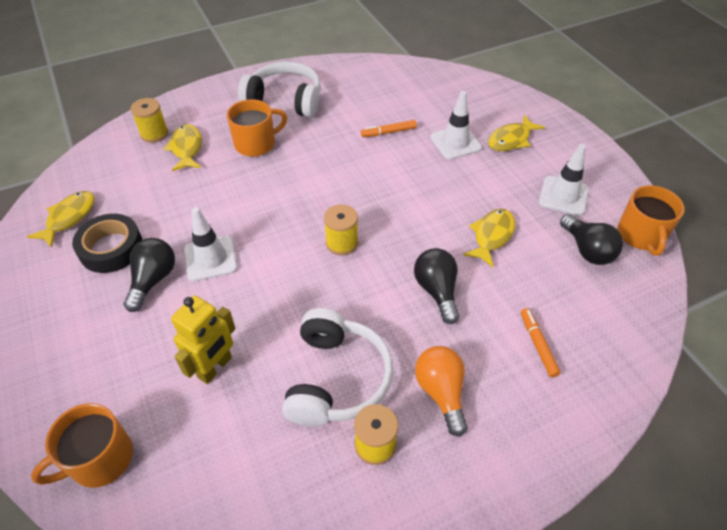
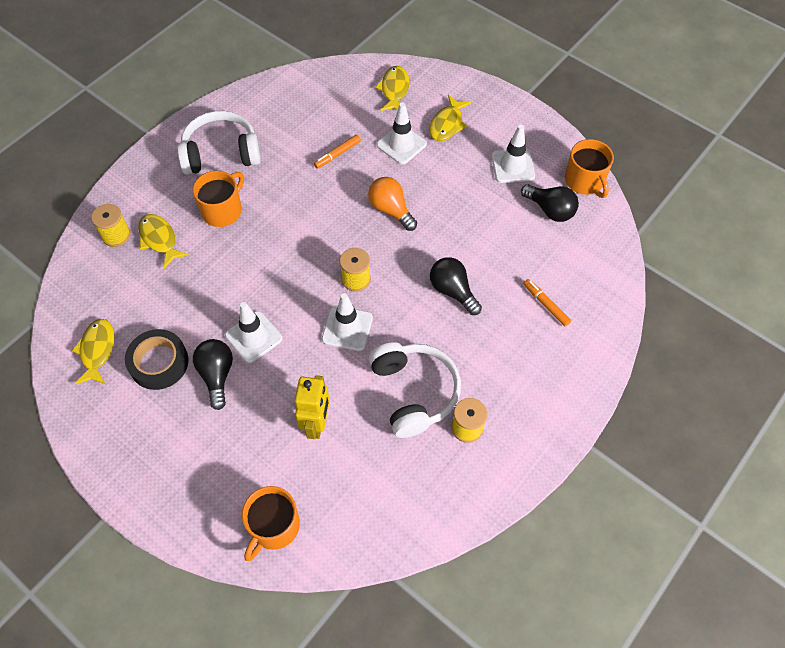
camera: 25 degrees left, 10 degrees up
orange light bulb [415,346,468,437] -> orange light bulb moved to [368,177,417,231]
yellow fish [463,209,515,267] -> yellow fish moved to [375,66,410,111]
none -> white traffic cone [322,293,373,351]

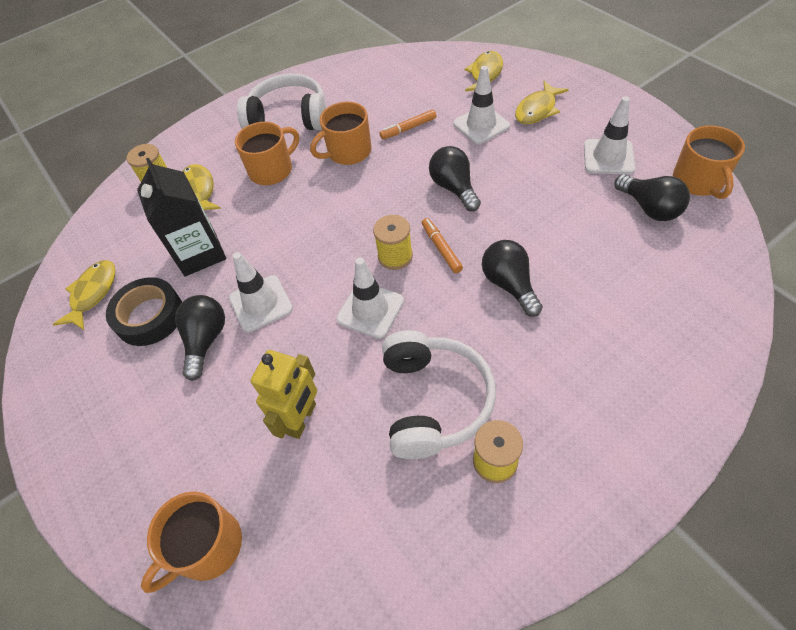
camera: 20 degrees right, 5 degrees down
orange light bulb [368,177,417,231] -> black light bulb [429,146,481,211]
orange marker [524,279,571,326] -> orange marker moved to [422,218,463,273]
none -> black carton [137,158,226,277]
none -> orange mug [310,102,371,165]

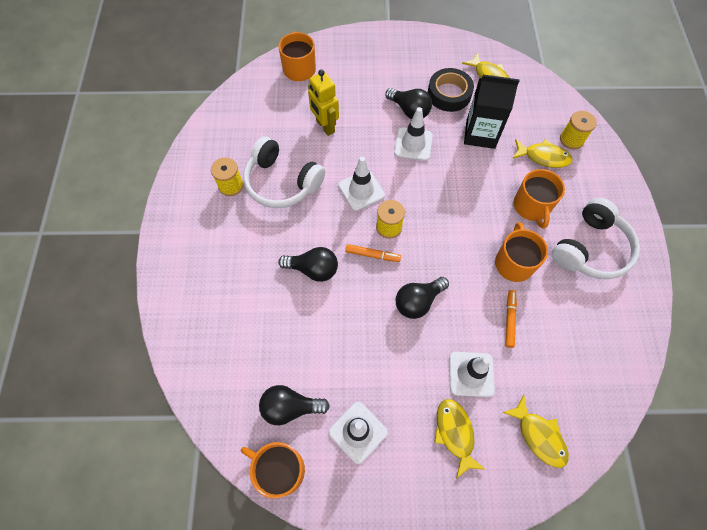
camera: 120 degrees right, 10 degrees up
black light bulb [429,146,481,211] -> black light bulb turned 135 degrees clockwise [396,277,449,319]

